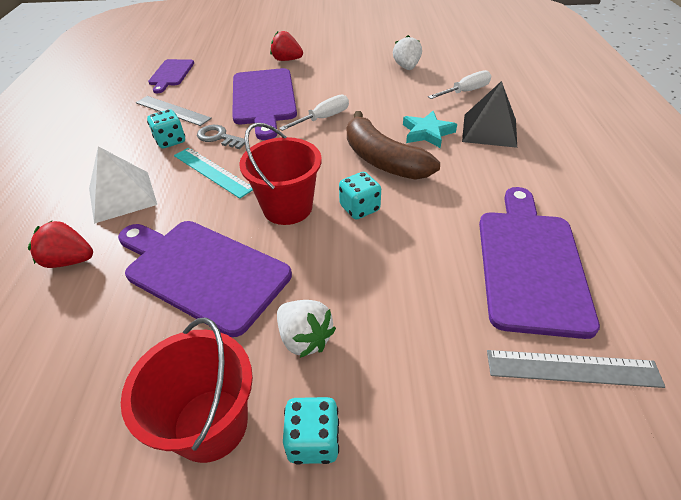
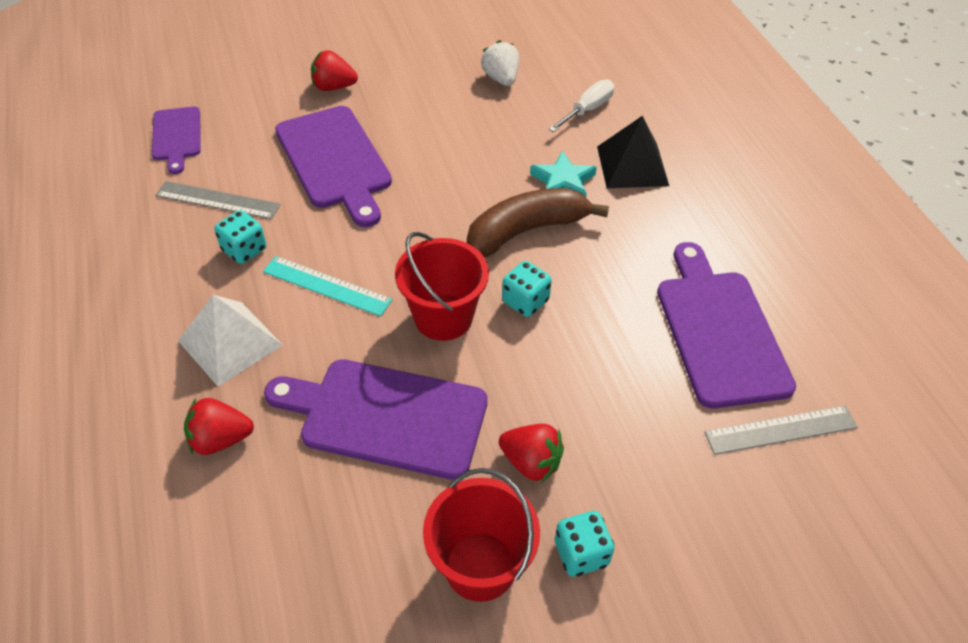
camera: 20 degrees left, 5 degrees up
grey key [197,125,245,149] -> none
white strawberry [277,300,336,358] -> red strawberry [499,424,564,482]
white screwdriver [279,95,349,131] -> none
brown banana [347,111,440,180] -> brown banana turned 120 degrees clockwise [467,188,609,257]

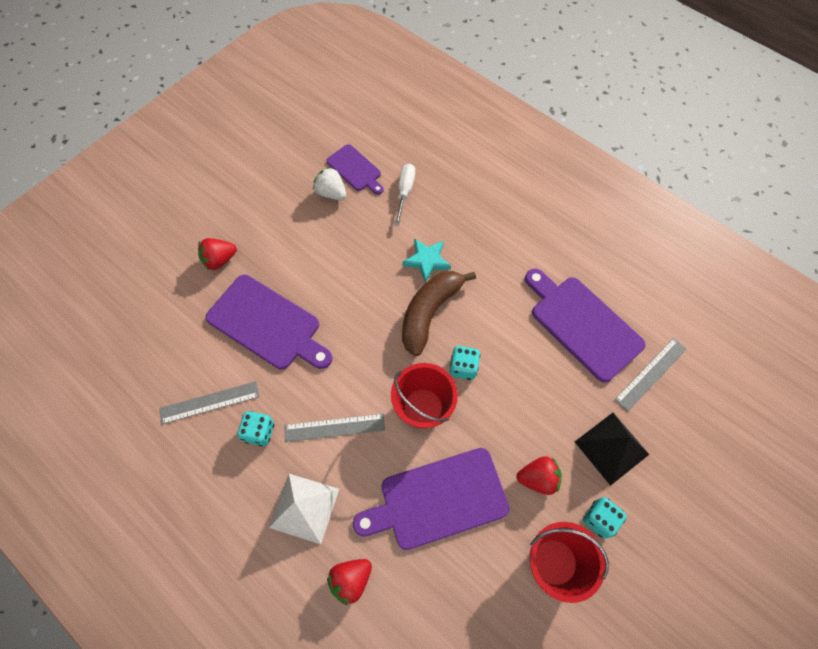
camera: 30 degrees left, 15 degrees up
purple cutting board [152,107,201,174] -> purple cutting board moved to [326,144,384,195]
turquoise ruler [263,256,392,317] -> grey ruler [285,414,385,442]
black pyramid [597,116,669,188] -> black pyramid moved to [575,413,649,486]

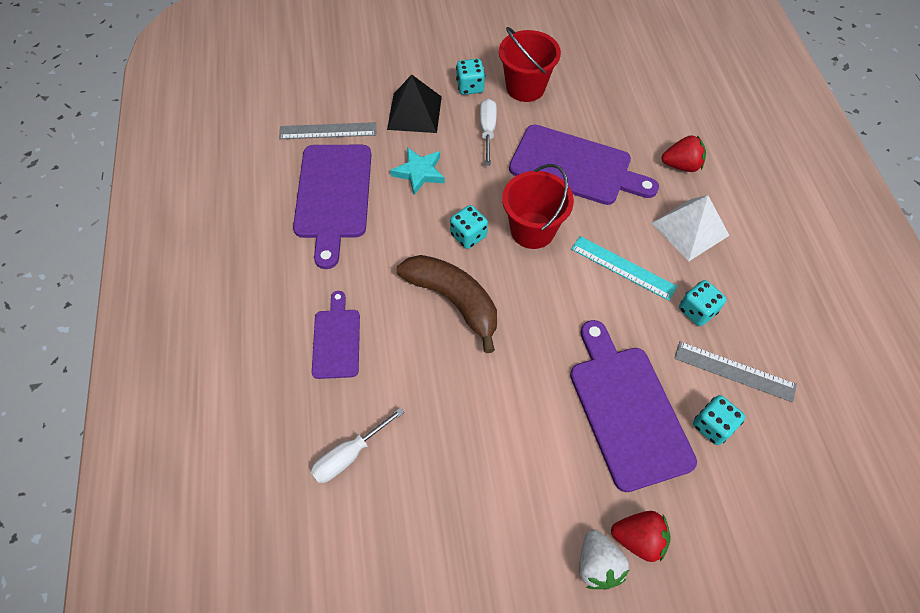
camera: 140 degrees left, 5 degrees down
grey ruler [285,414,385,442] -> turquoise ruler [571,236,677,301]
white strawberry [313,166,346,200] -> white strawberry moved to [579,529,629,590]
purple cutting board [326,144,384,195] -> purple cutting board moved to [312,291,360,379]
brown banana [402,271,476,356] -> brown banana turned 120 degrees counterclockwise [397,255,497,353]
turquoise star [403,238,451,283] -> turquoise star moved to [390,147,445,195]
red strawberry [516,456,562,495] -> white screwdriver [480,99,497,166]
none -> turquoise dice [693,395,745,445]

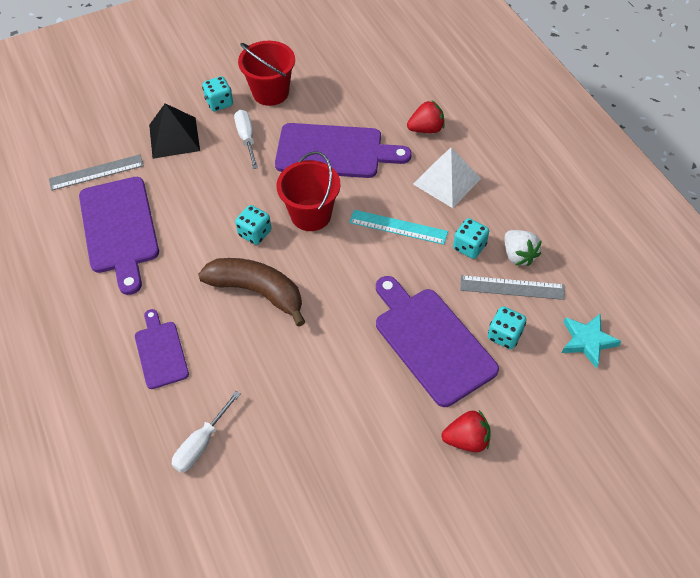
camera: 15 degrees left, 5 degrees down
turquoise star [390,147,445,195] -> turquoise star moved to [562,314,621,368]
white strawberry [579,529,629,590] -> white strawberry moved to [504,230,542,266]

